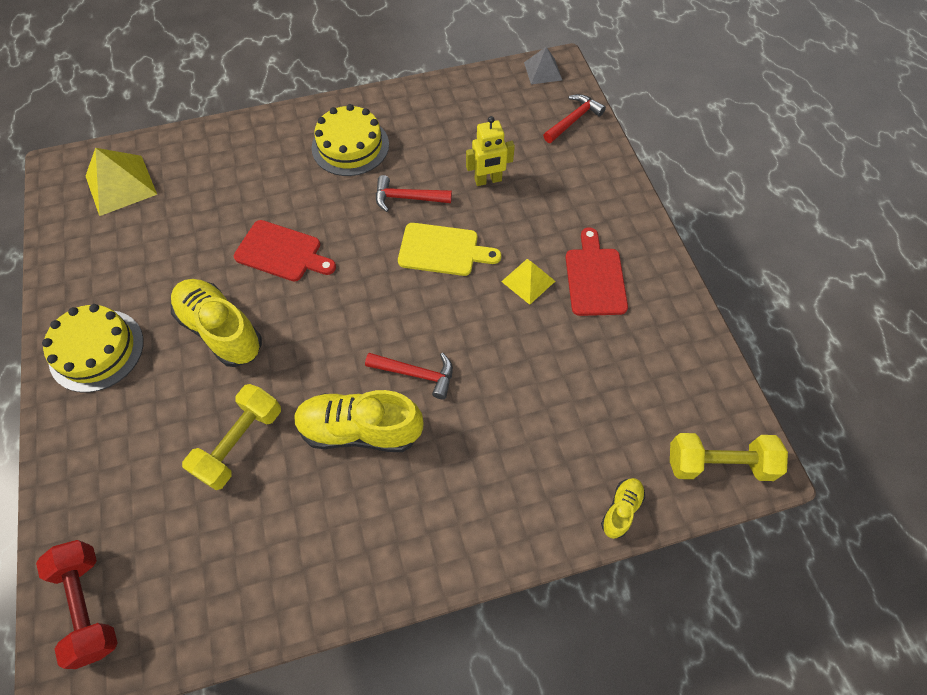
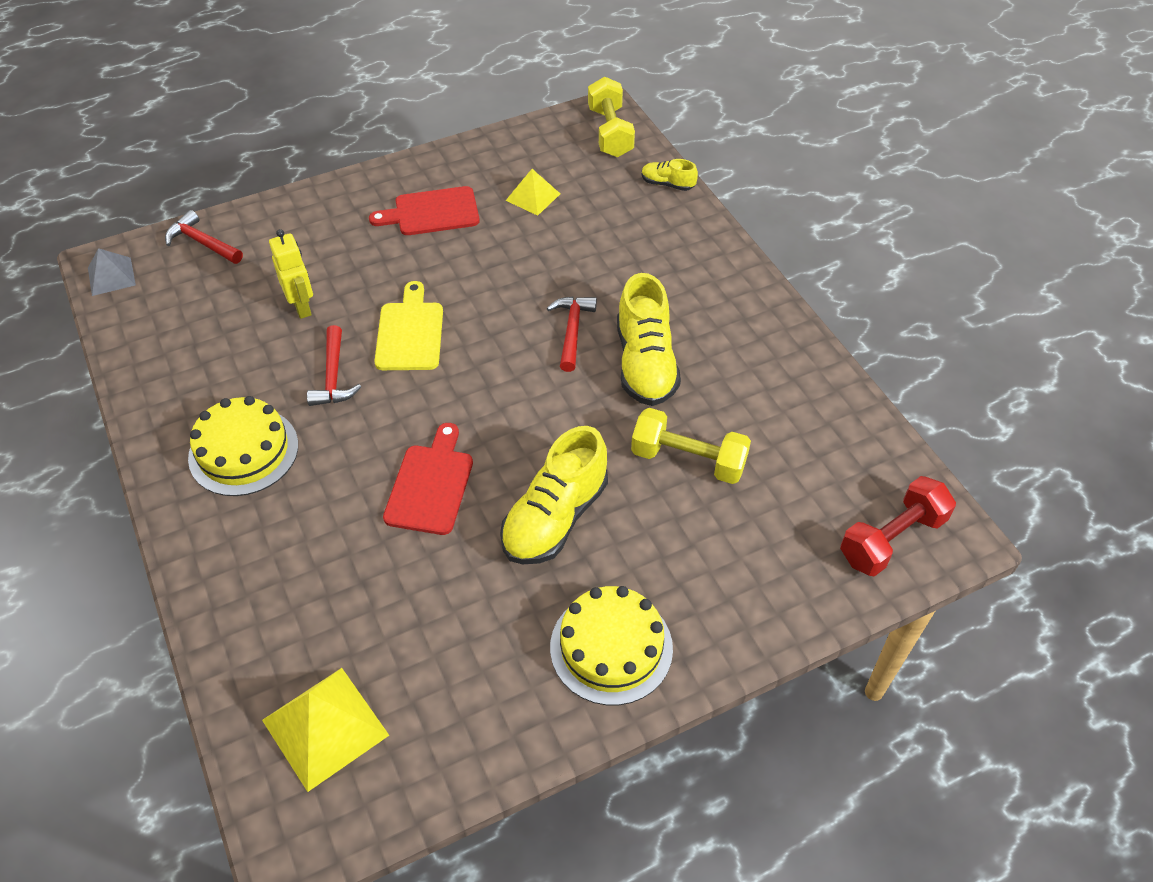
camera: 100 degrees left, 10 degrees down
yellow pyramid [501,259,555,305] -> yellow pyramid moved to [505,169,560,216]

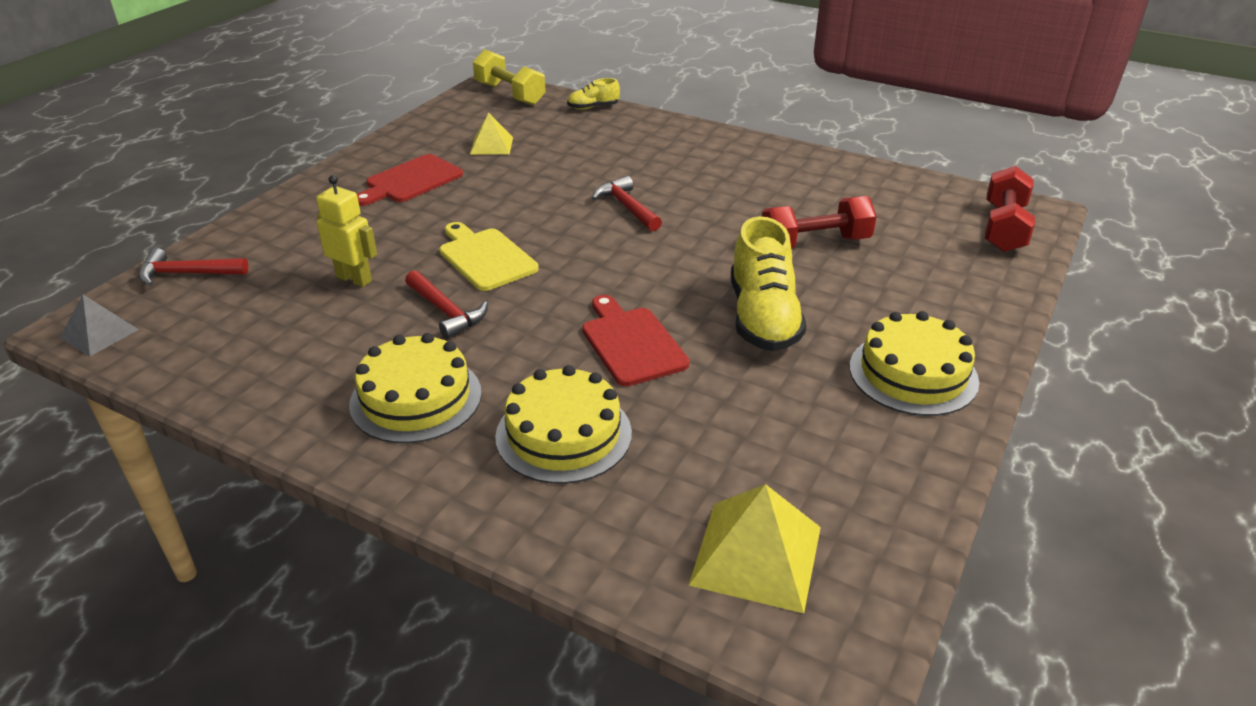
camera: 35 degrees left, 15 degrees down
yellow shoe [617,273,681,406] -> none
yellow dumbbell [631,408,751,484] -> red dumbbell [762,196,877,249]
none -> yellow cake [495,365,632,484]

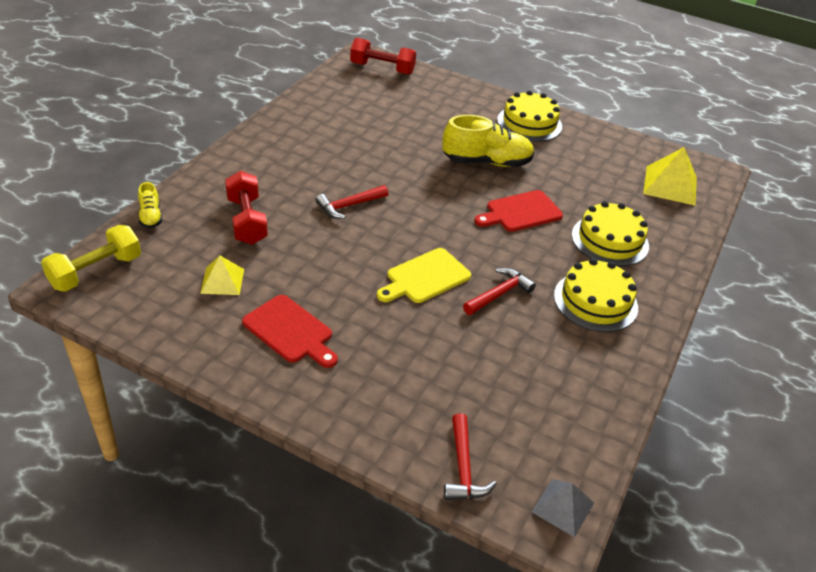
camera: 95 degrees left, 5 degrees up
yellow robot [316,175,377,287] -> none
red dumbbell [762,196,877,249] -> red dumbbell moved to [225,171,268,245]

